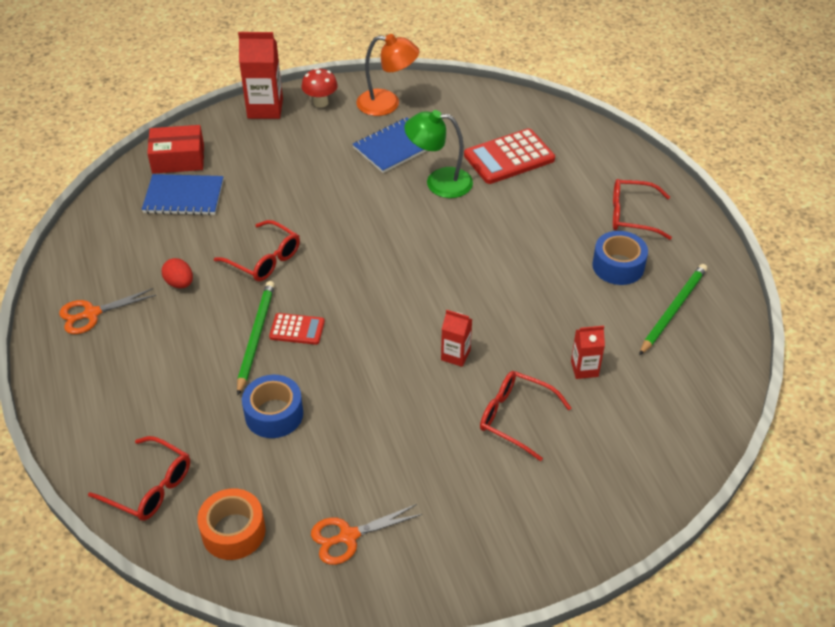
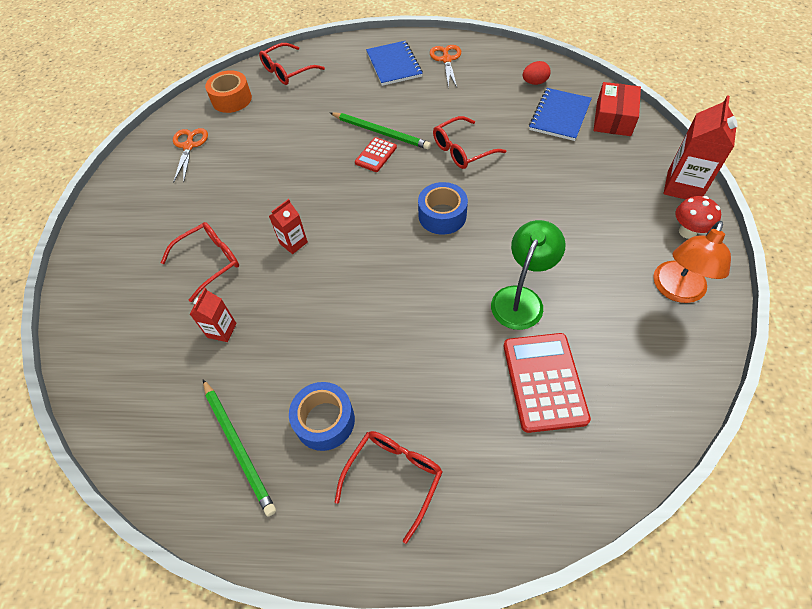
camera: 115 degrees right, 10 degrees up
red egg [162,258,193,288] -> red egg moved to [523,61,551,85]
blue tape [242,375,303,438] -> blue tape moved to [418,182,468,235]
blue notebook [352,117,427,173] -> blue notebook moved to [366,41,423,86]

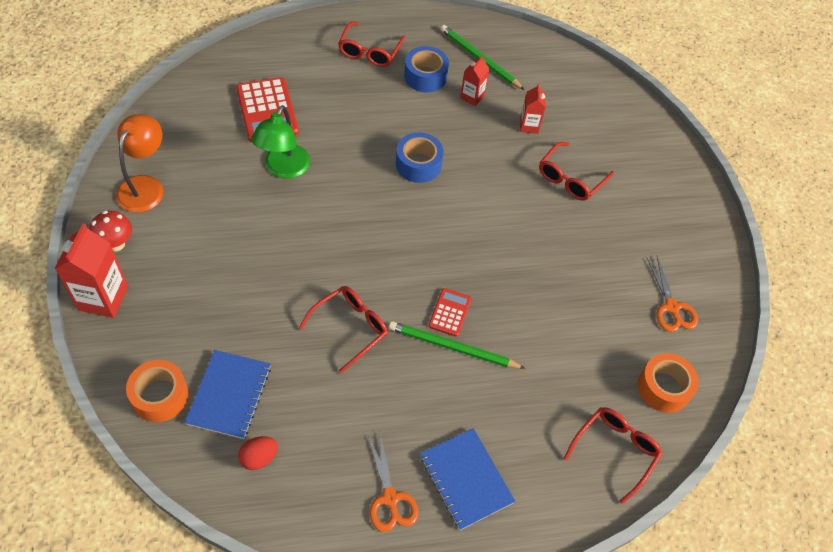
camera: 160 degrees right, 0 degrees up
red carton [269,199,308,254] -> red carton moved to [460,56,489,106]
blue tape [418,182,468,235] -> blue tape moved to [396,132,443,183]
red box [594,82,641,136] -> orange tape [126,360,189,422]

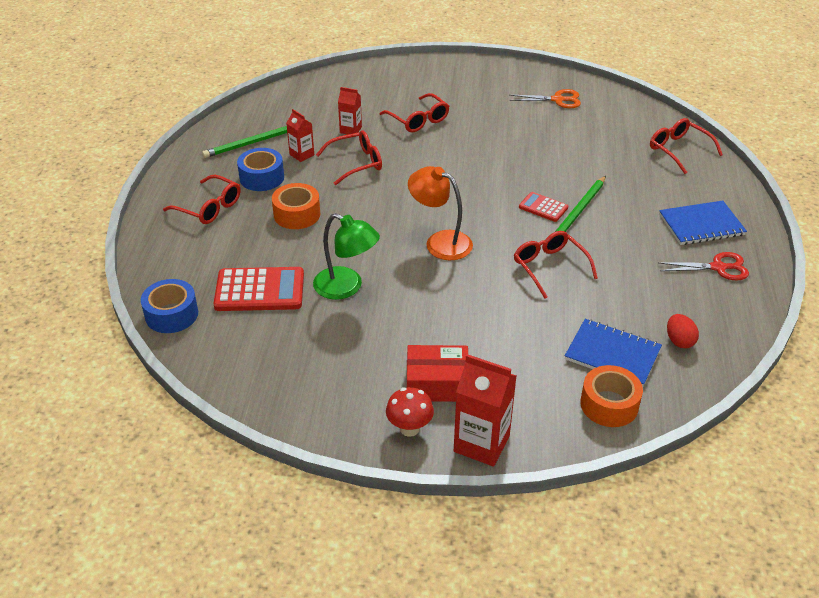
camera: 70 degrees left, 15 degrees down
orange lamp [116,114,163,213] -> orange lamp moved to [408,166,473,260]
orange scissors [368,434,419,532] -> red scissors [658,252,749,280]
blue tape [396,132,443,183] -> blue tape moved to [141,279,198,333]
orange tape [638,353,699,413] -> orange tape moved to [272,183,320,229]
none -> red glasses [316,130,382,185]
none -> red box [407,345,468,402]

